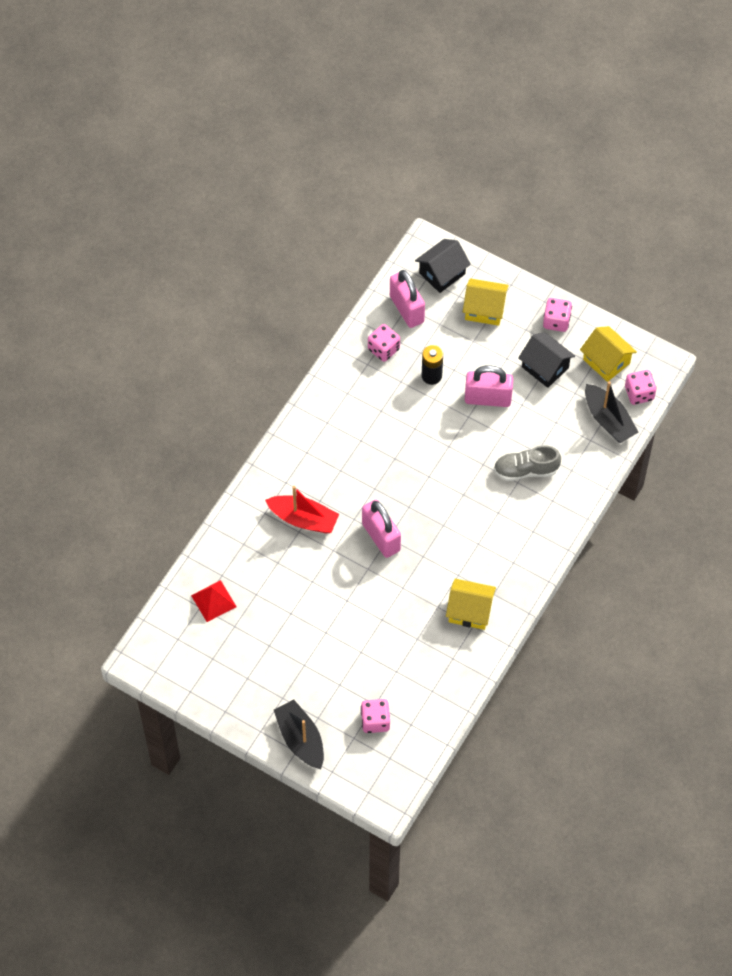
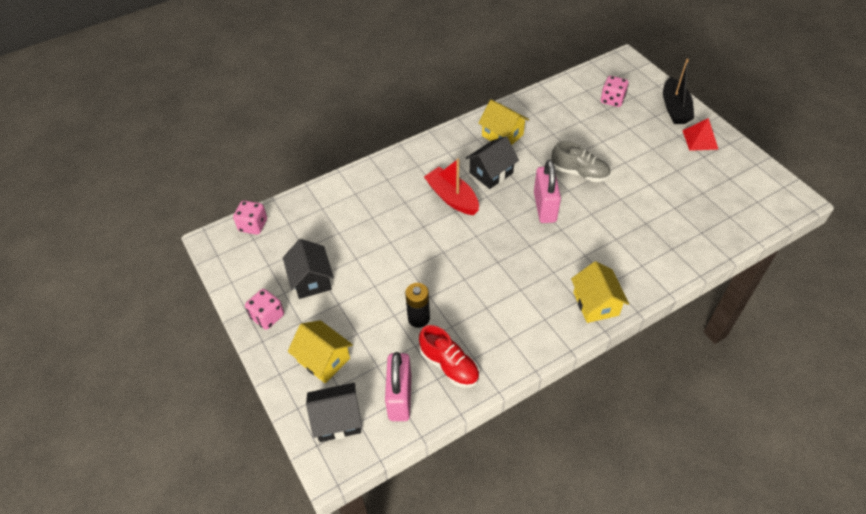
camera: 150 degrees left, 10 degrees down
red pyramid [191,580,237,622] -> red pyramid moved to [682,118,719,151]
red boat [265,486,339,533] -> red boat moved to [424,158,479,215]
pink dice [368,324,400,362] -> red shoe [419,325,479,388]
pink padlock [465,365,513,407] -> none
grey shoe [494,445,561,481] -> grey shoe moved to [551,141,610,182]
yellow house [580,326,637,382] -> yellow house moved to [571,261,629,323]
black boat [585,381,638,443] -> none
none -> black house [466,136,519,189]

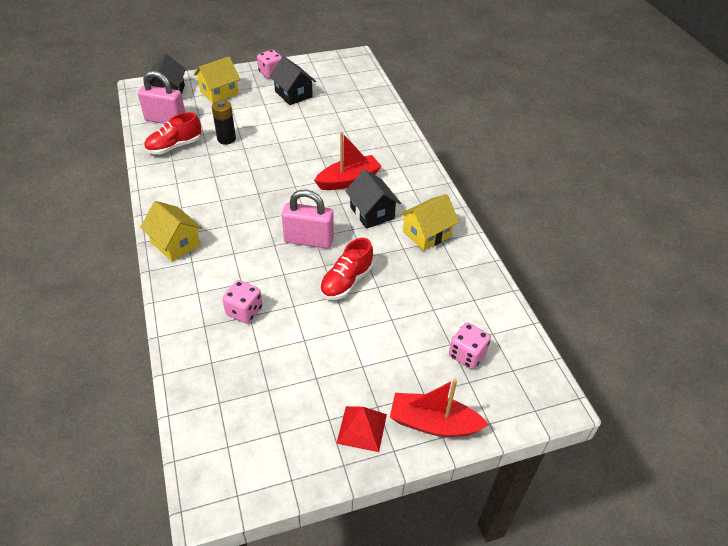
camera: 100 degrees right, 5 degrees down
pink dice [233,200,267,235] -> pink dice moved to [222,280,263,324]
black house [283,239,334,299] -> black house turned 60 degrees clockwise [270,56,316,105]
grey shoe [551,141,610,182] -> red shoe [320,238,373,300]
yellow house [571,261,629,323] -> yellow house turned 45 degrees clockwise [140,201,202,262]
black boat [663,59,694,124] -> red boat [390,379,489,437]

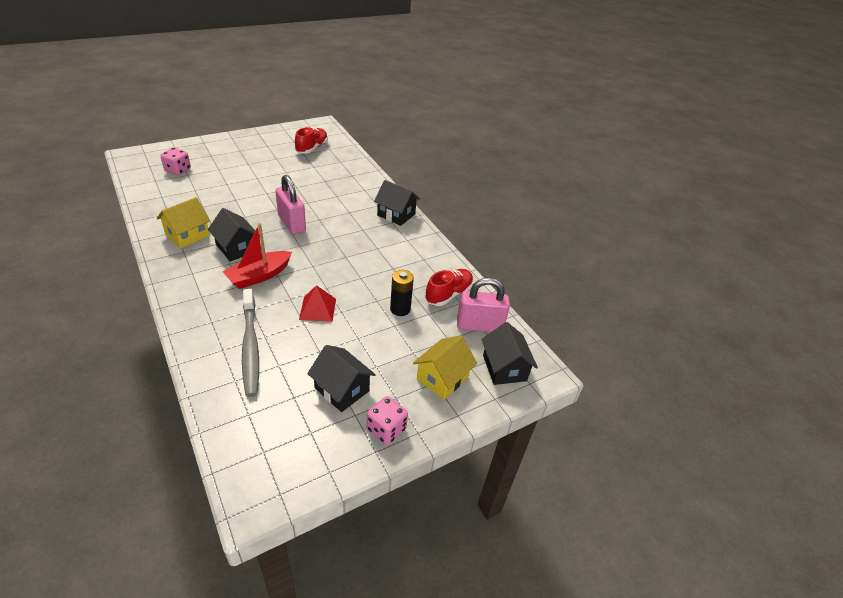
camera: 165 degrees right, 5 degrees down
yellow house [140,201,202,262] -> black house [374,180,420,226]
pink dice [222,280,263,324] -> none
pink padlock [282,190,334,249] -> pink padlock turned 60 degrees clockwise [275,175,306,235]
red shoe [320,238,373,300] -> red shoe moved to [295,127,328,154]
red pyramid [336,406,387,452] -> red pyramid moved to [299,285,336,322]
red boat [390,379,489,437] -> none
none -> grey toothbrush [242,289,259,397]

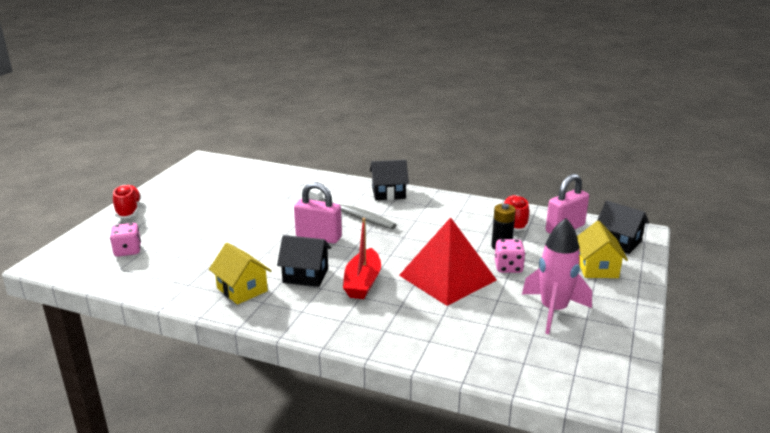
camera: 35 degrees left, 15 degrees down
yellow house [157,197,210,248] -> yellow house turned 45 degrees counterclockwise [209,242,272,305]
grey toothbrush [242,289,259,397] -> grey toothbrush moved to [309,188,396,229]
red shoe [295,127,328,154] -> red shoe moved to [113,185,141,218]
red pyramid [299,285,336,322] -> red pyramid [399,217,497,306], size x2.01
black house [307,345,376,412] -> pink rocket [522,218,592,334]
pink dice [367,396,408,444] -> pink dice moved to [495,239,525,273]

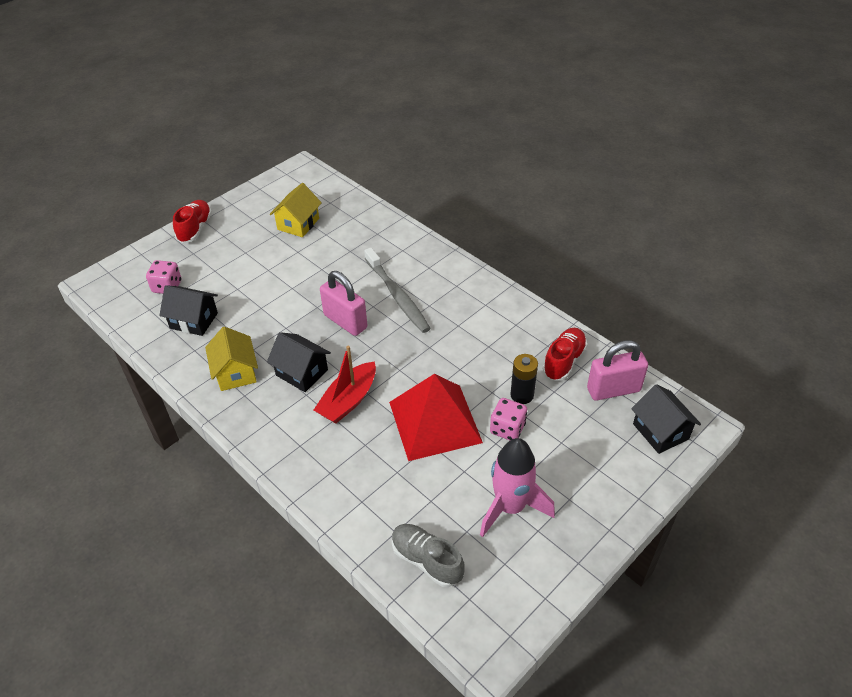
camera: 25 degrees right, 20 degrees up
black house [370,160,409,200] -> black house moved to [159,285,218,336]
yellow house [577,221,628,278] -> yellow house moved to [270,183,322,237]
none -> grey shoe [392,524,465,587]

